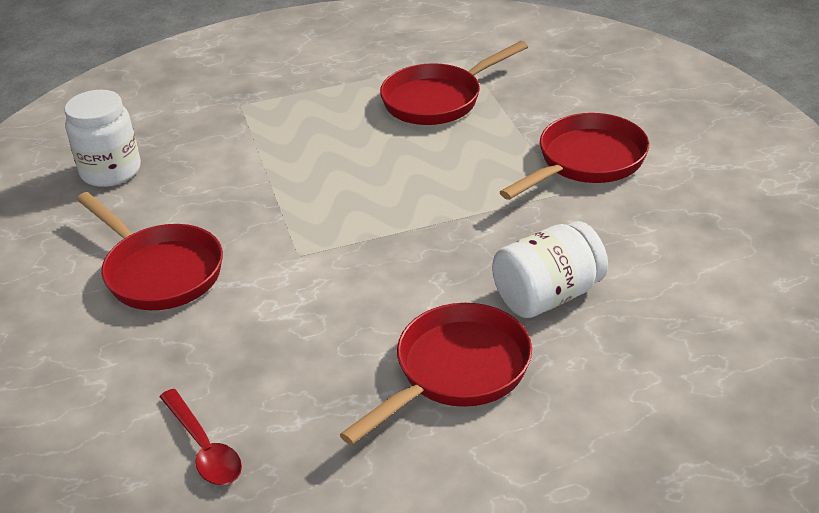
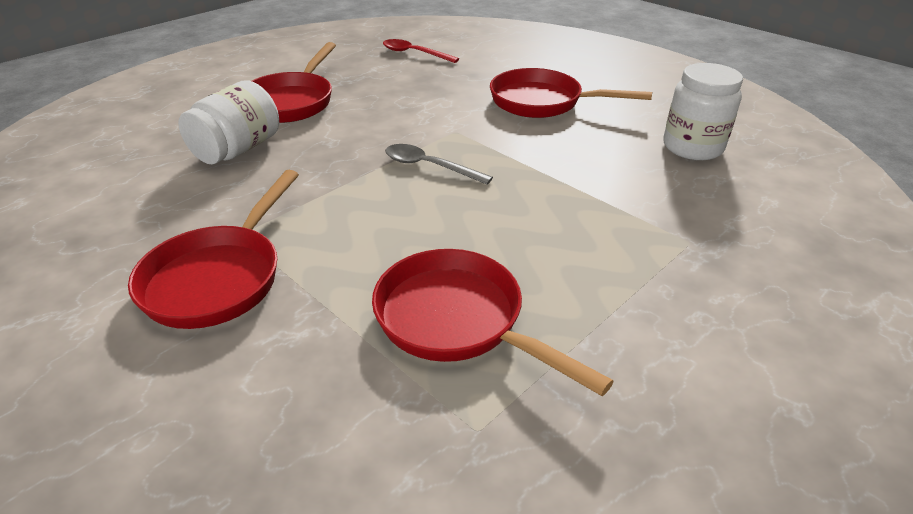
camera: 150 degrees right, 0 degrees up
red pan [380,41,528,125] -> red pan turned 75 degrees counterclockwise [372,249,614,396]
none -> grey spoon [385,144,493,185]

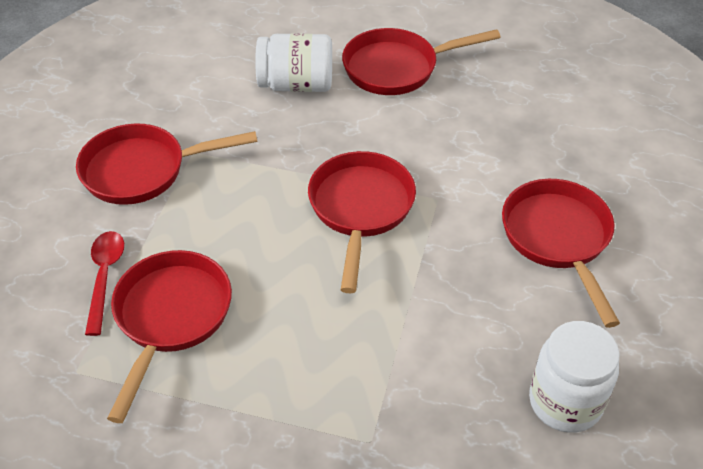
camera: 60 degrees right, 10 degrees up
red spoon [383,39,459,63] -> red spoon moved to [85,231,124,336]
grey spoon [385,144,493,185] -> red pan [308,151,416,294]

